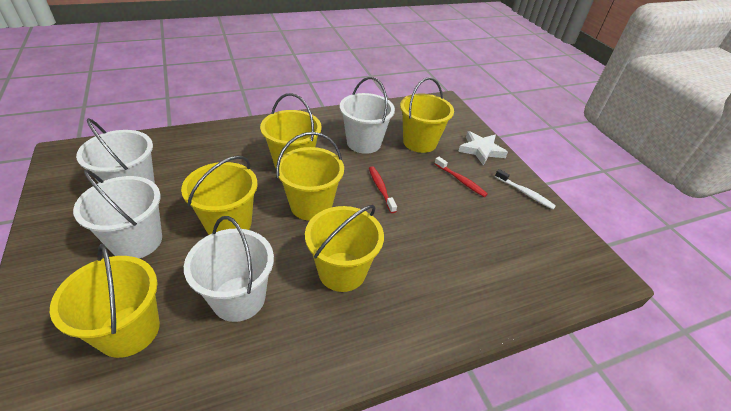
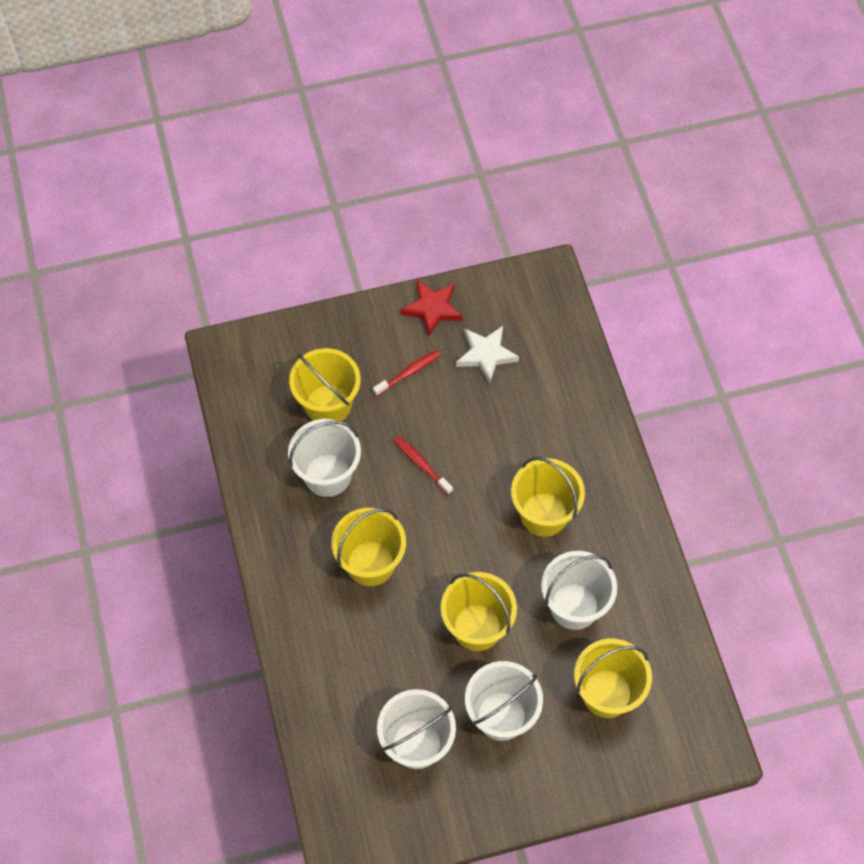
camera: 80 degrees left, 20 degrees up
yellow bucket [276,132,344,221] -> none
red toothbrush [369,166,397,213] -> red toothbrush turned 60 degrees clockwise [394,436,453,495]
white star [458,131,508,165] -> white star moved to [456,326,519,384]
white toothbrush [495,169,556,209] -> red star [401,280,463,336]

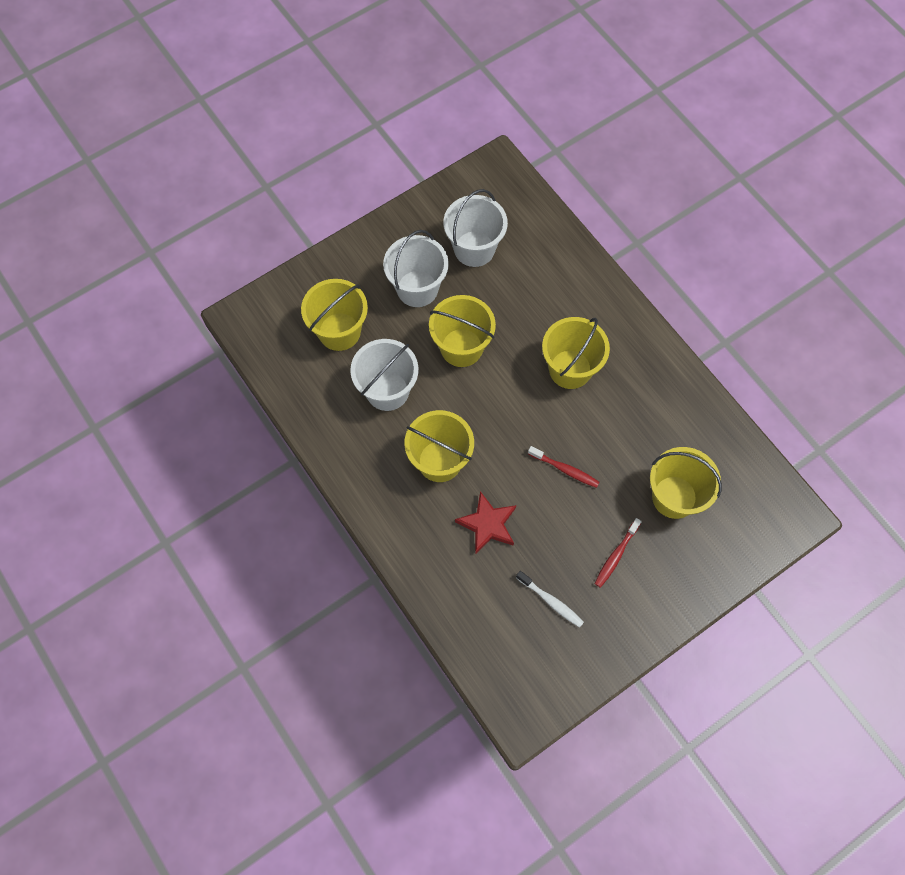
camera: 160 degrees right, 5 degrees up
white bucket [288,419,361,497] -> none
red star [401,280,463,336] -> red star moved to [455,491,516,554]
white star [456,326,519,384] -> white toothbrush [516,571,584,628]

